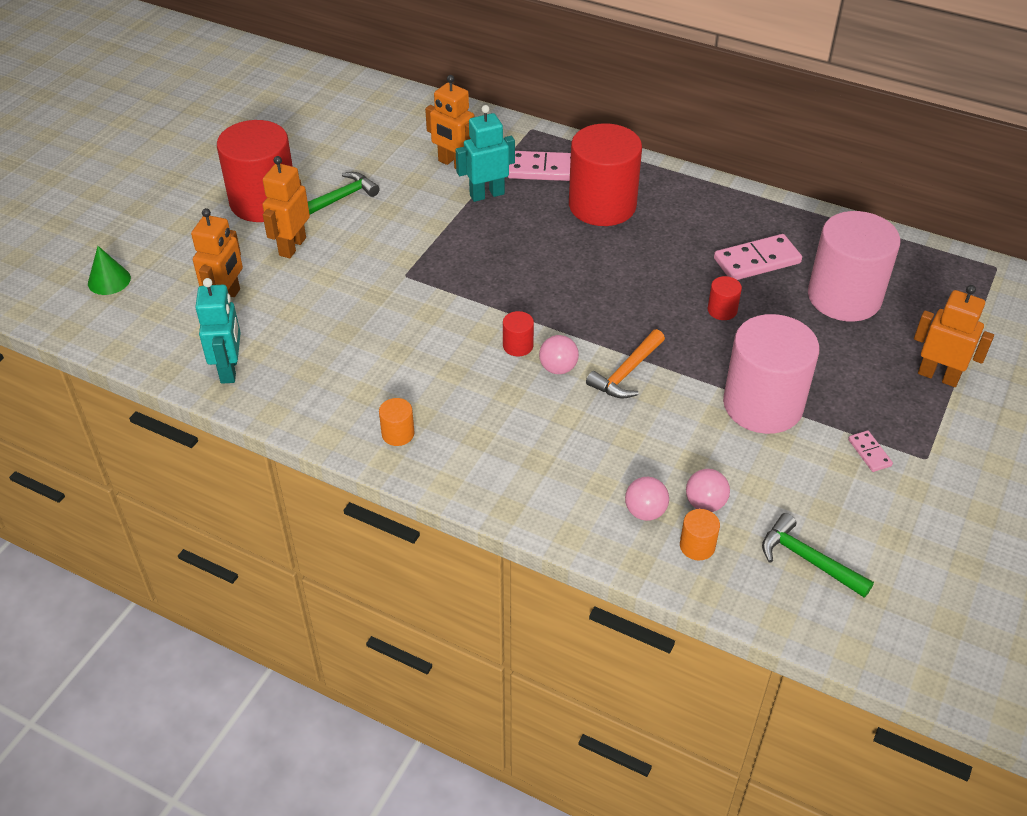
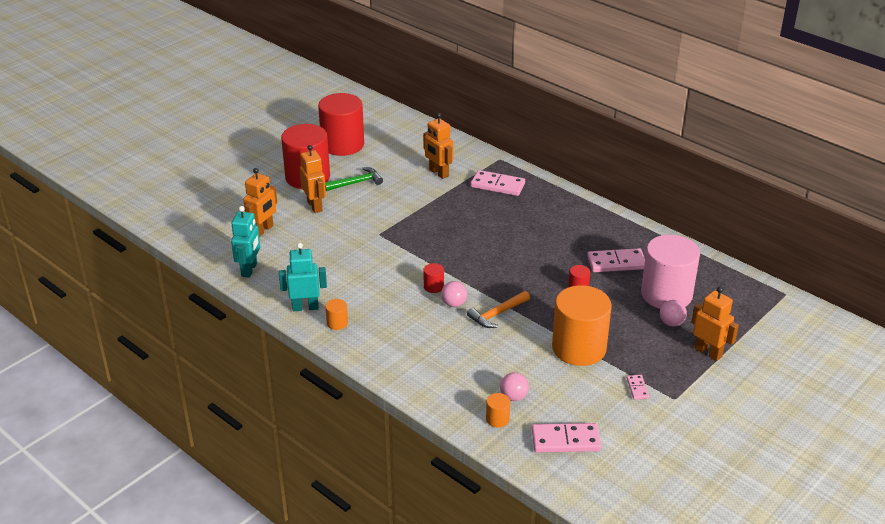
camera: 15 degrees right, 10 degrees down
green cone [88,246,131,295] -> none
orange robot [262,156,310,258] -> orange robot turned 120 degrees clockwise [300,145,326,213]
turquoise robot [455,105,515,202] -> turquoise robot moved to [279,243,327,311]
red cylinder [569,123,642,226] -> red cylinder moved to [318,93,364,156]
pink ball [625,477,669,521] -> pink ball moved to [660,300,687,327]
pink cylinder [723,314,820,434] -> orange cylinder [552,285,612,366]
green hammer [762,513,874,598] -> pink domino [532,423,601,453]

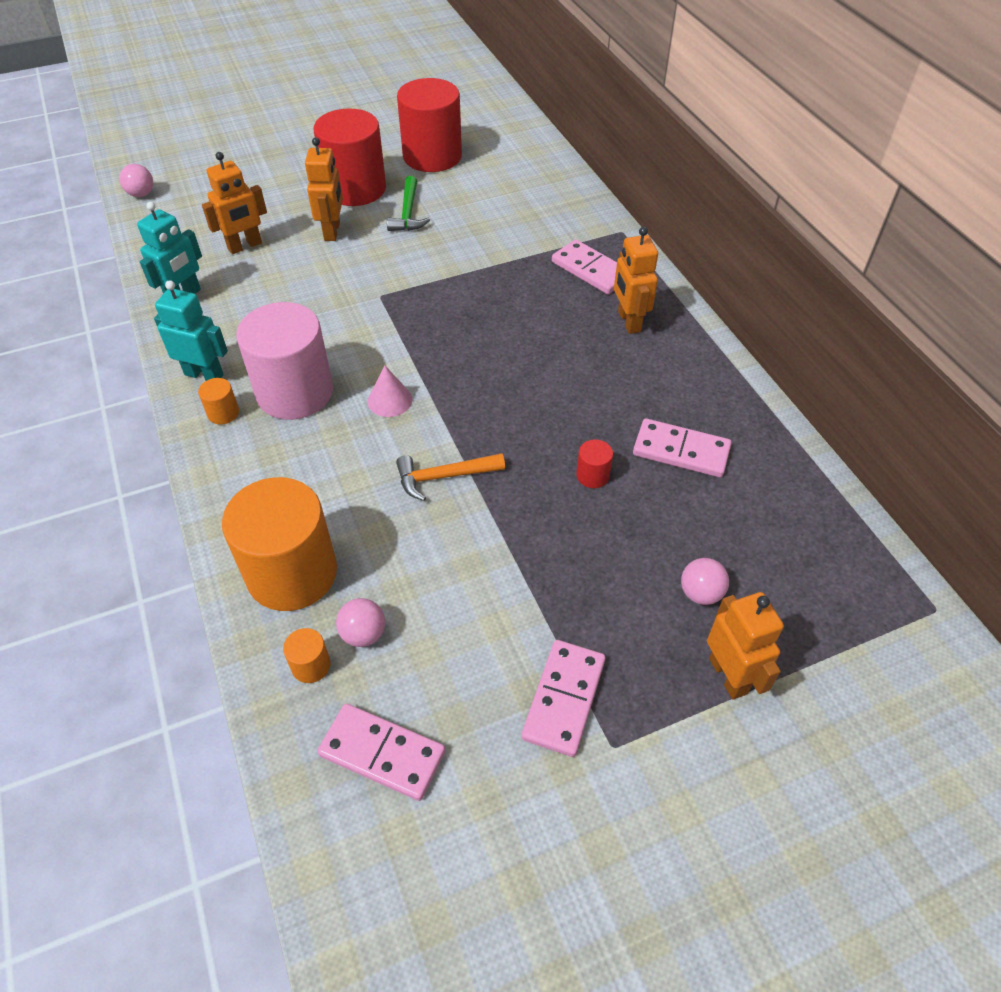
camera: 25 degrees right, 15 degrees up
green hammer [325,167,383,191] -> green hammer turned 90 degrees clockwise [387,176,430,231]
orange robot [423,113,453,179] -> orange robot moved to [614,227,658,334]
red cylinder [423,263,444,293] -> pink cone [368,366,412,417]
pink ball [441,281,467,307] -> pink ball moved to [119,164,153,197]
orange cylinder [552,285,612,366] -> orange cylinder moved to [222,477,337,611]
pink domino [627,375,649,400] -> pink domino [521,640,606,757], size x1.98
pink cylinder [641,235,700,309] -> pink cylinder moved to [236,302,333,420]

